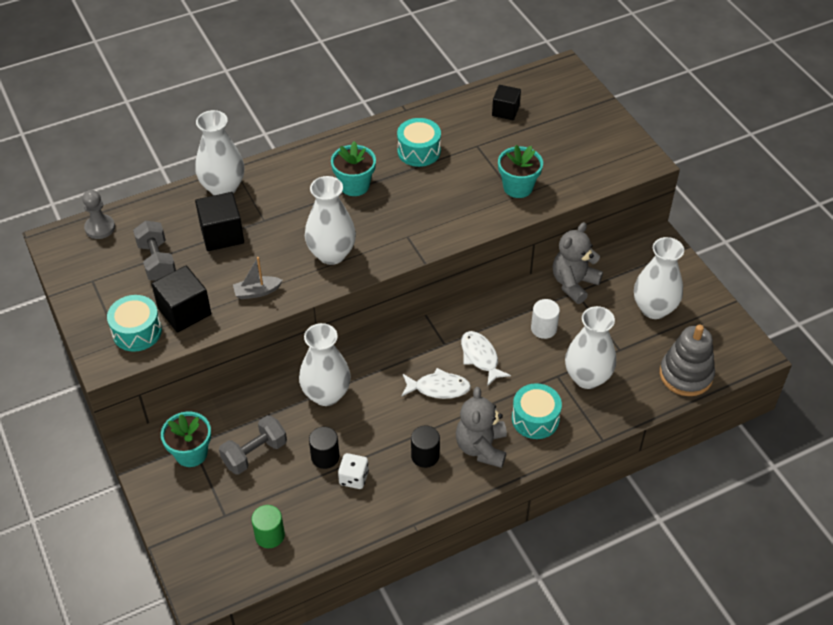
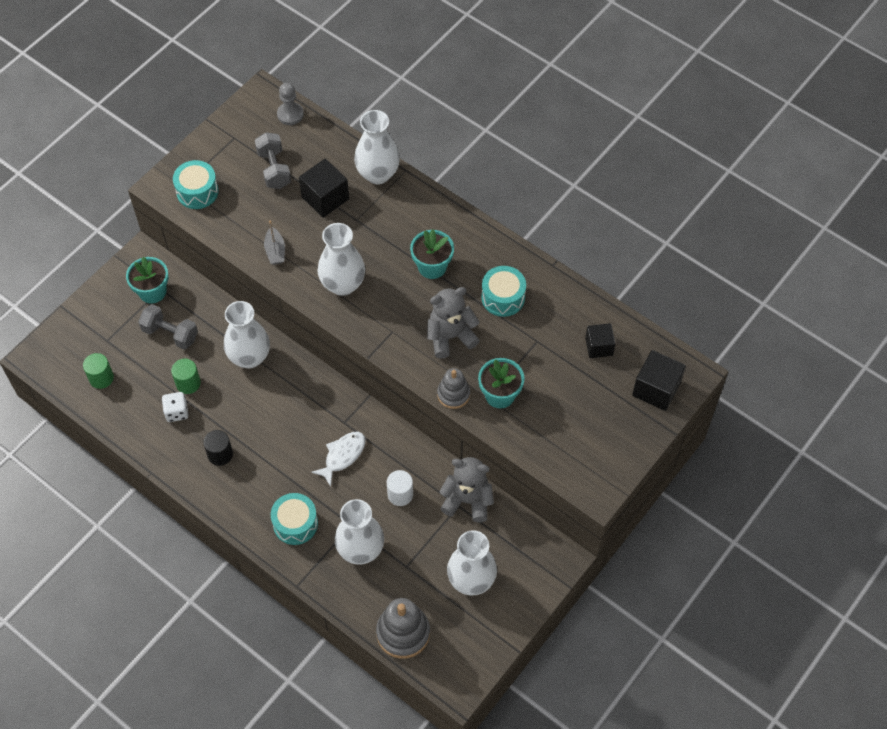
camera: 65 degrees right, 10 degrees up
grey dumbbell [133,221,176,281] -> grey dumbbell turned 60 degrees counterclockwise [255,132,291,189]
black cube [152,266,211,333] -> black cube moved to [632,350,686,411]
grey boat [233,257,283,299] -> grey boat turned 150 degrees counterclockwise [264,220,285,265]
black cylinder [309,427,339,469] -> green cylinder [171,359,201,394]
white fish [401,368,471,399] -> none
grey teddy bear [456,387,507,468] -> grey teddy bear moved to [427,287,480,359]
none -> grey stacking toy [437,368,470,409]

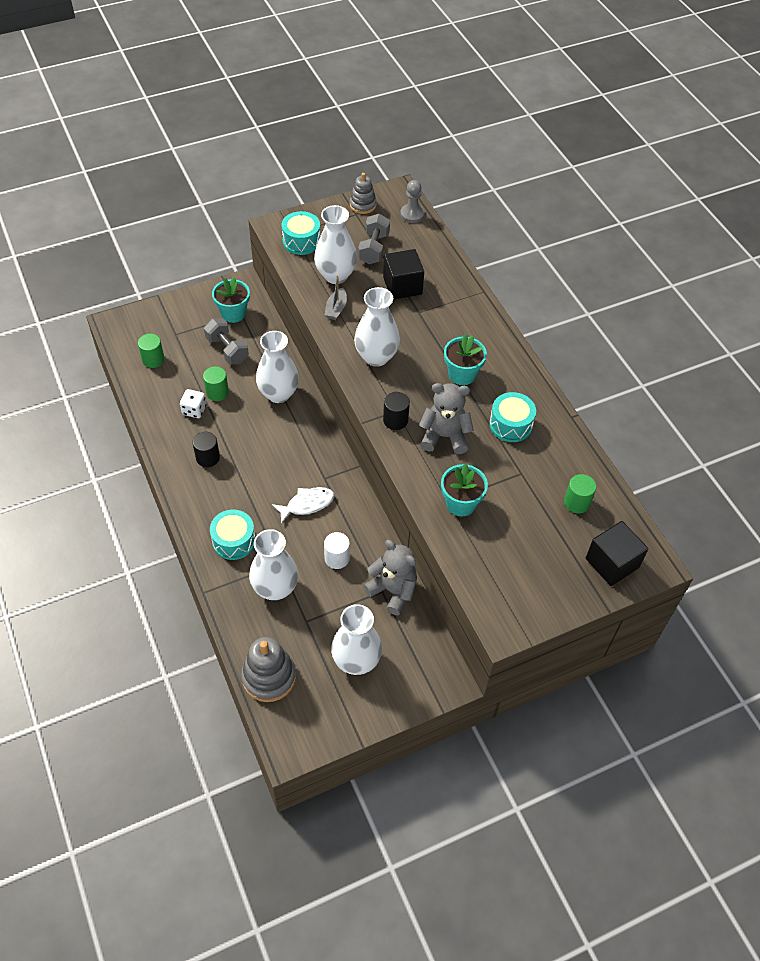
camera: 25 degrees right, 5 degrees down
white vase [354,110,400,184] -> white vase moved to [314,205,357,284]
grey stacking toy [437,368,470,409] -> grey stacking toy moved to [350,173,377,214]
black cube [585,323,616,358] -> green cylinder [564,474,596,513]
none -> black cylinder [383,392,410,430]

